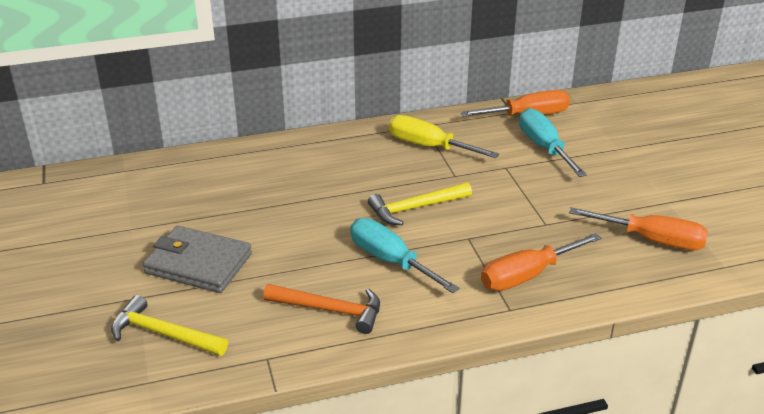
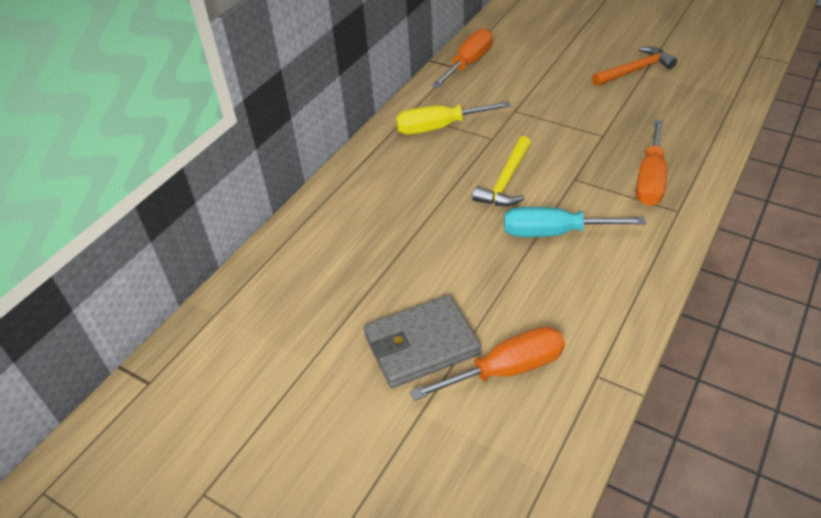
camera: 40 degrees left, 10 degrees up
yellow hammer [111,295,228,356] -> none
orange hammer [263,284,380,334] -> orange hammer moved to [592,47,677,86]
turquoise screwdriver [519,108,587,177] -> none
orange screwdriver [569,207,708,250] -> orange screwdriver moved to [410,326,565,401]

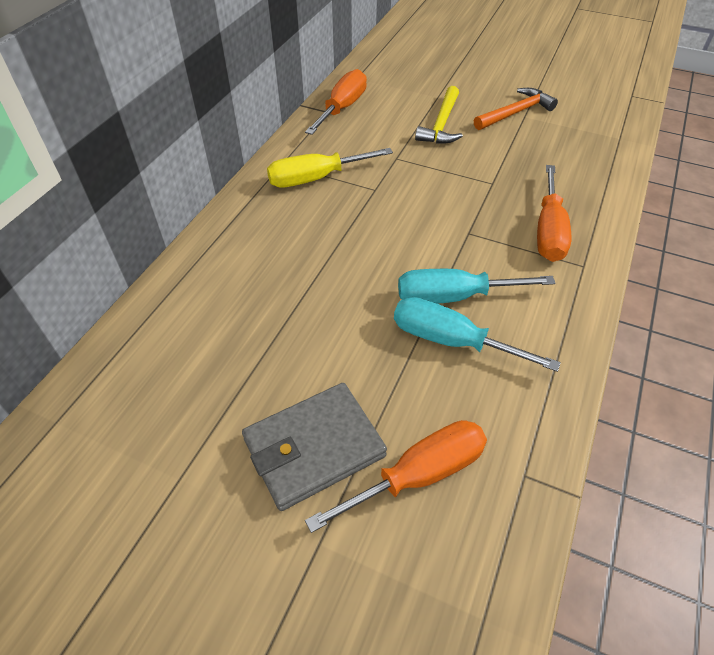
camera: 10 degrees left, 5 degrees up
yellow hammer [472,136,531,206] -> yellow hammer moved to [415,86,463,144]
none -> turquoise screwdriver [394,297,561,372]

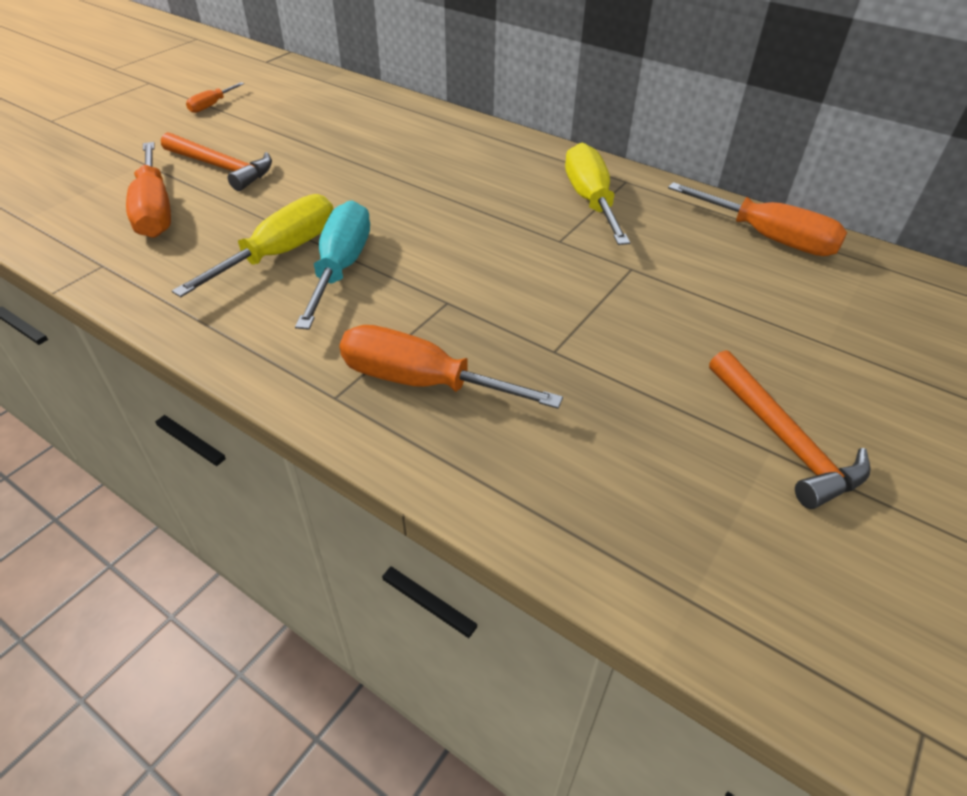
camera: 100 degrees right, 5 degrees down
grey wallet [242,383,387,511] -> orange hammer [161,132,272,191]
turquoise screwdriver [394,297,561,372] -> yellow screwdriver [172,194,333,297]
yellow hammer [415,86,463,144] -> none
none -> orange screwdriver [186,82,244,113]

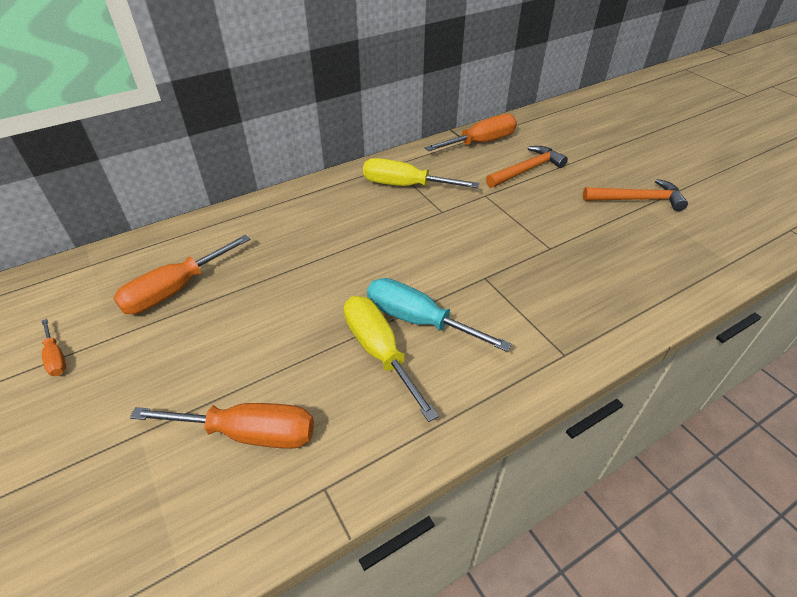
camera: 65 degrees left, 0 degrees up
orange hammer [161,132,272,191] -> orange hammer moved to [486,146,568,188]
orange screwdriver [339,325,563,409] -> orange screwdriver moved to [114,235,250,314]

